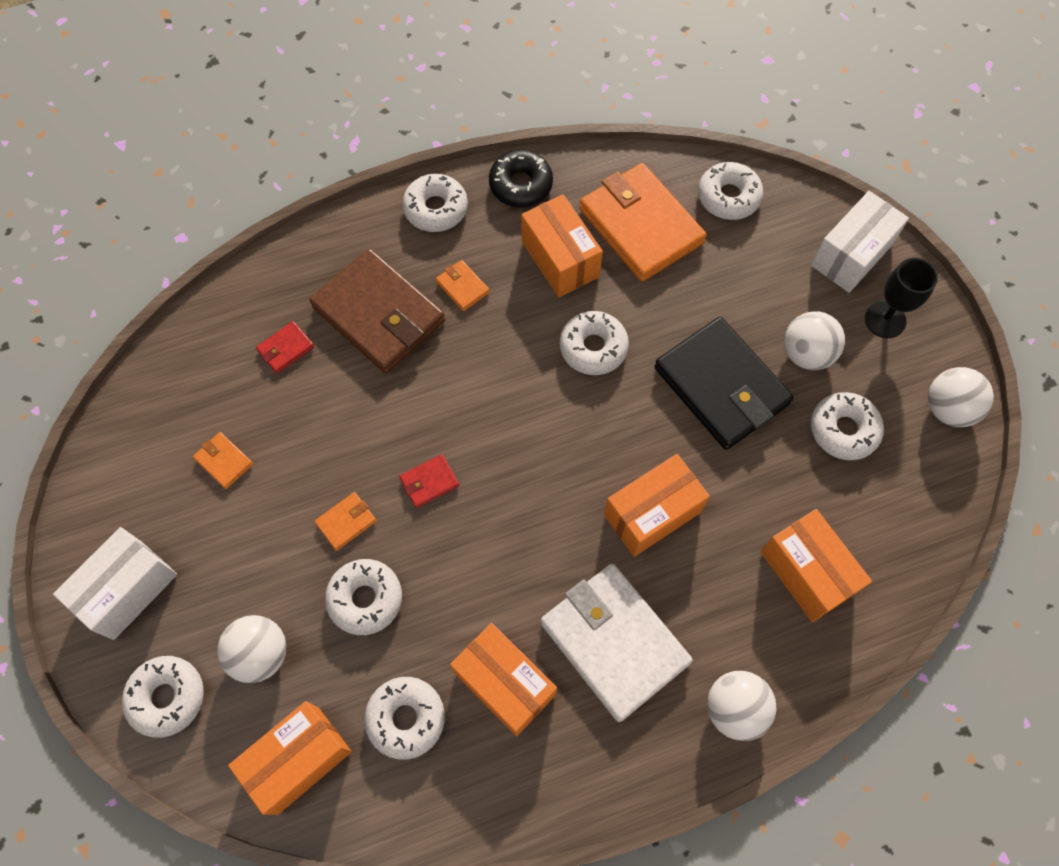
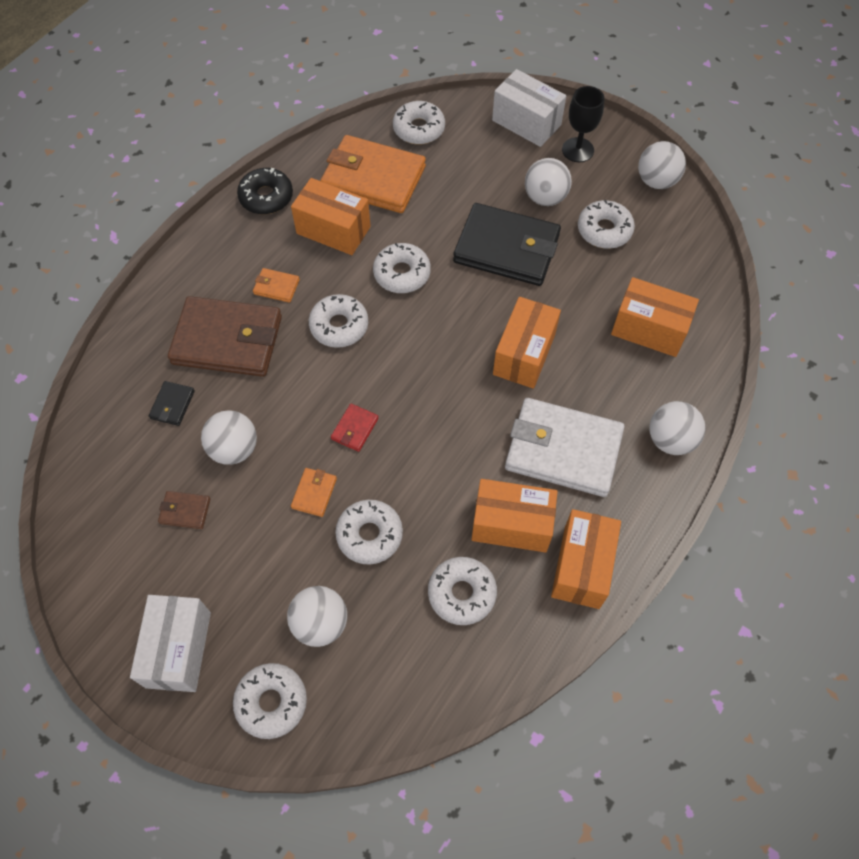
camera: 35 degrees left, 5 degrees down
orange wallet [193,432,253,489] -> brown wallet [158,491,211,529]
orange box [228,701,352,815] -> orange box moved to [551,509,621,609]
red wallet [256,321,314,374] -> black wallet [149,381,195,426]
white donut [402,174,468,232] -> white donut moved to [309,294,368,348]
white box [811,191,909,293] -> white box turned 60 degrees counterclockwise [492,69,566,147]
none -> white ball [201,410,257,465]

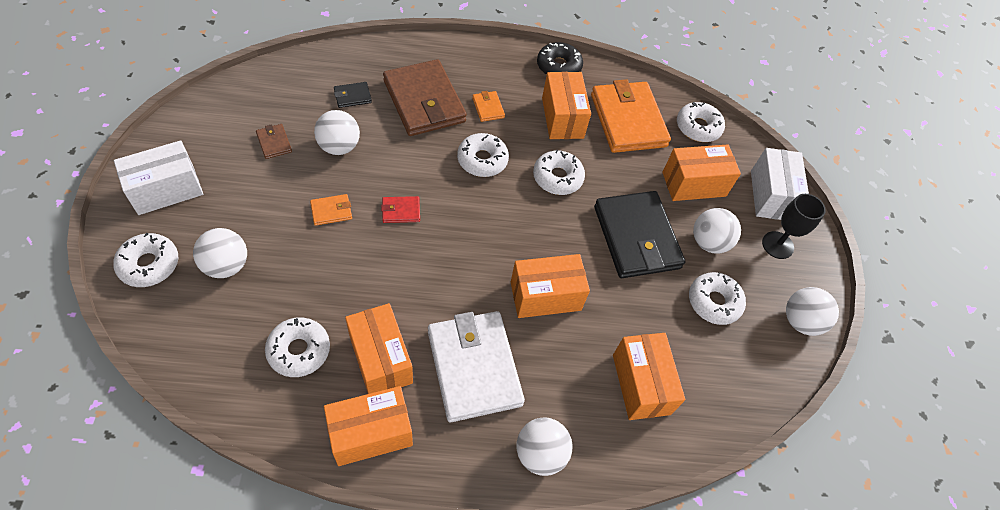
camera: 50 degrees right, 5 degrees down
white donut [335,500,403,565] -> none
none -> orange box [662,145,741,201]

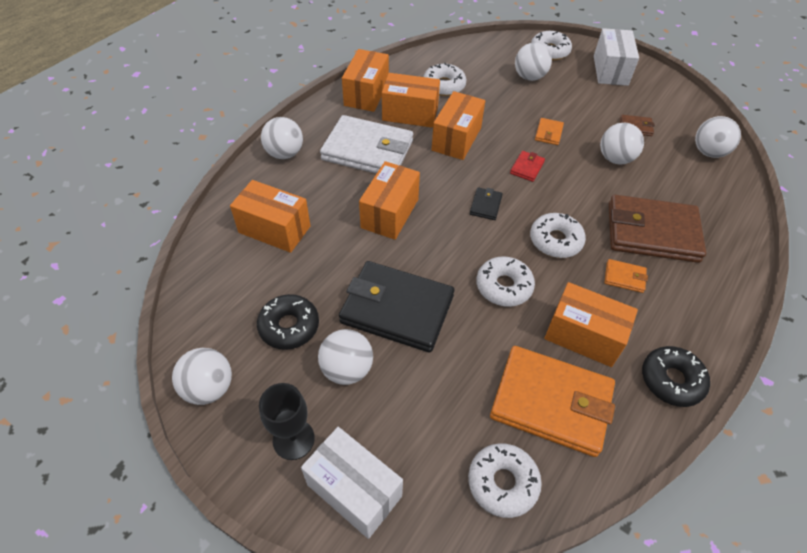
camera: 130 degrees right, 5 degrees down
black wallet [334,82,372,108] -> black wallet moved to [470,187,503,220]
orange box [662,145,741,201] -> orange box moved to [432,91,485,160]
white donut [689,272,746,325] -> black donut [257,294,319,350]
none -> white ball [695,116,741,158]

